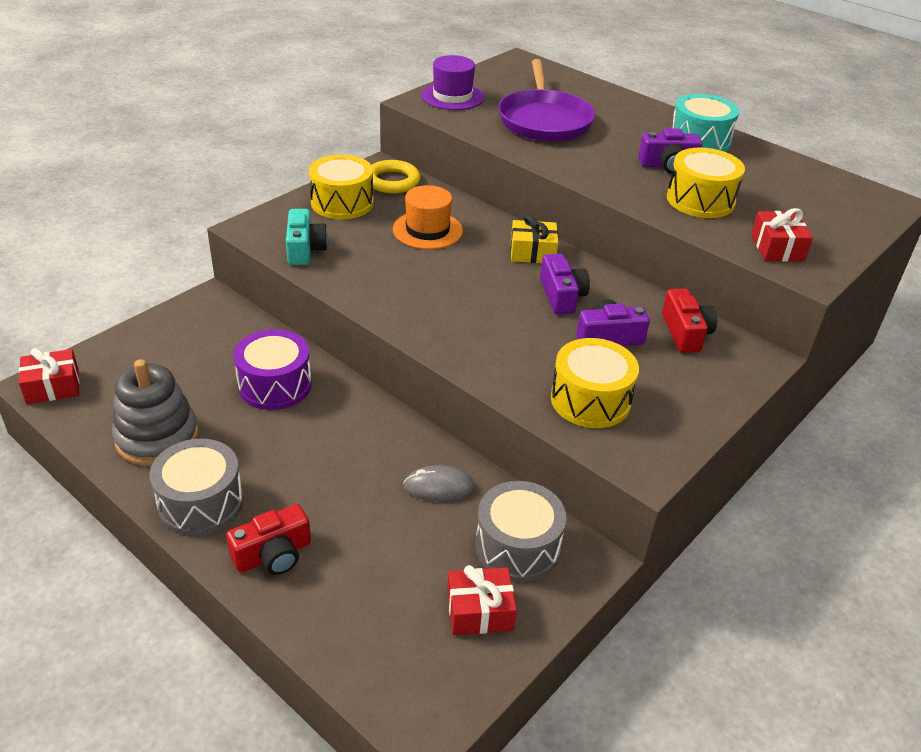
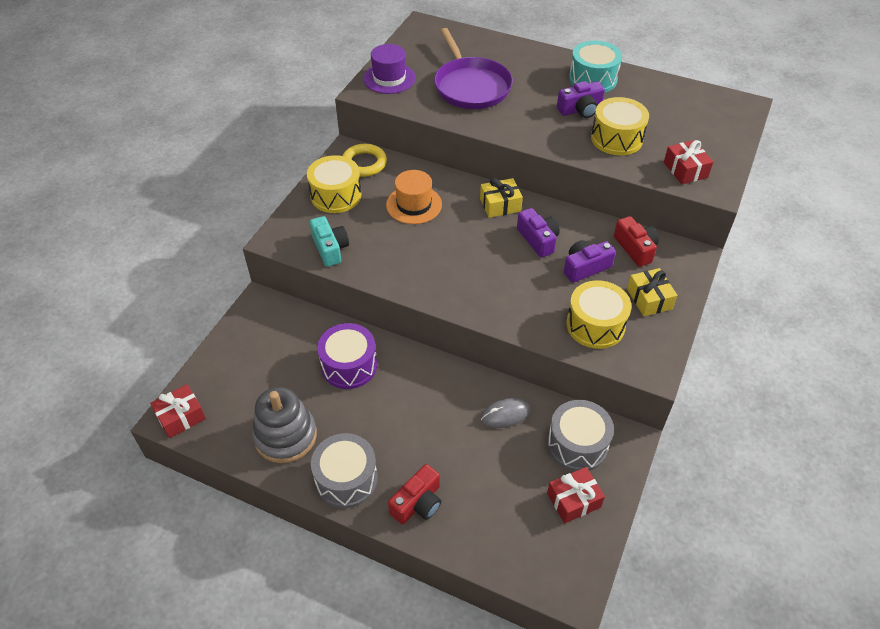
camera: 15 degrees left, 10 degrees up
none -> yellow gift [627,268,677,316]

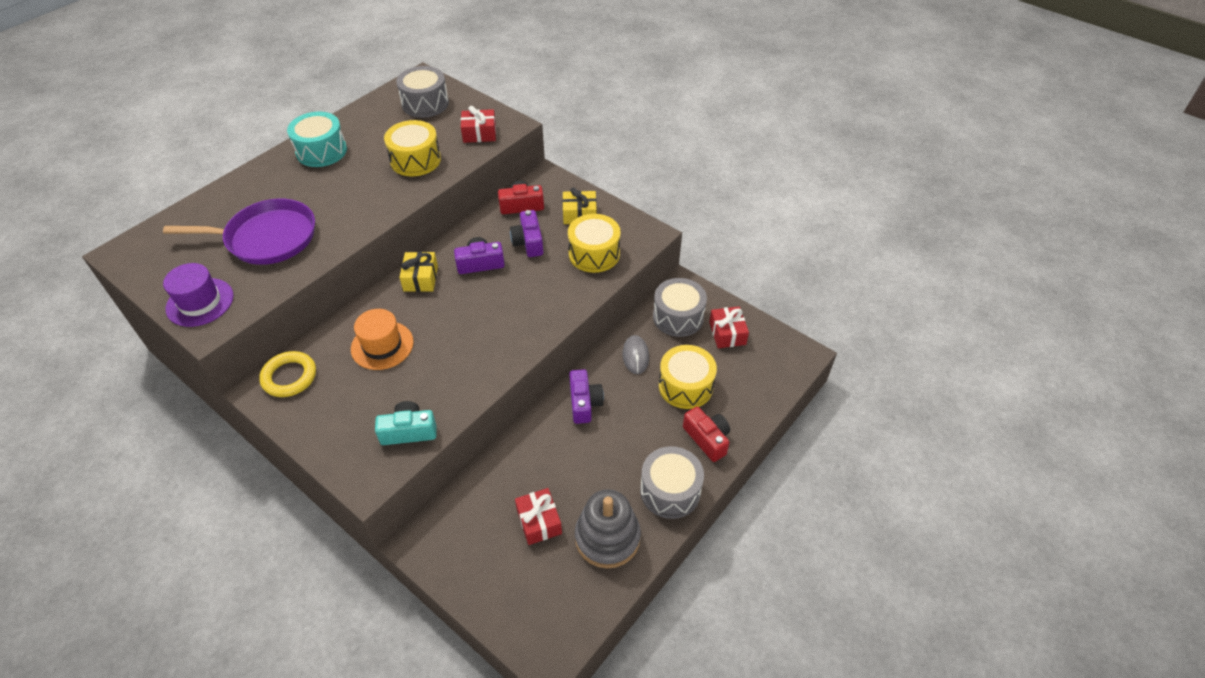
camera: 75 degrees left, 0 degrees up
red gift [150,384,206,438] -> red gift moved to [515,488,562,545]
yellow drum [307,155,362,213] -> yellow drum moved to [659,345,717,409]
purple drum [317,323,377,389] -> none
purple camera [557,81,605,118] -> purple camera moved to [569,369,604,424]
none -> grey drum [396,66,449,118]

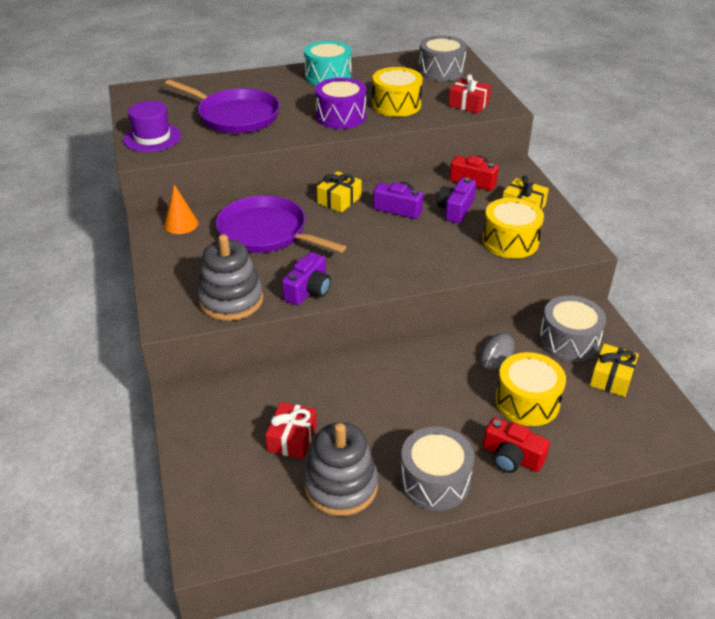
camera: 35 degrees right, 10 degrees down
yellow ring [259,351,316,397] -> orange cone [164,184,198,234]
orange hat [351,309,414,370] -> purple pan [216,195,346,253]
turquoise camera [375,401,436,445] -> grey stacking toy [198,234,264,321]
purple camera [569,369,604,424] -> purple camera moved to [282,252,331,305]
red camera [683,407,730,462] -> red camera turned 120 degrees clockwise [483,417,550,473]
red gift [709,306,749,348] -> yellow gift [590,344,639,397]
none -> purple drum [315,78,366,129]

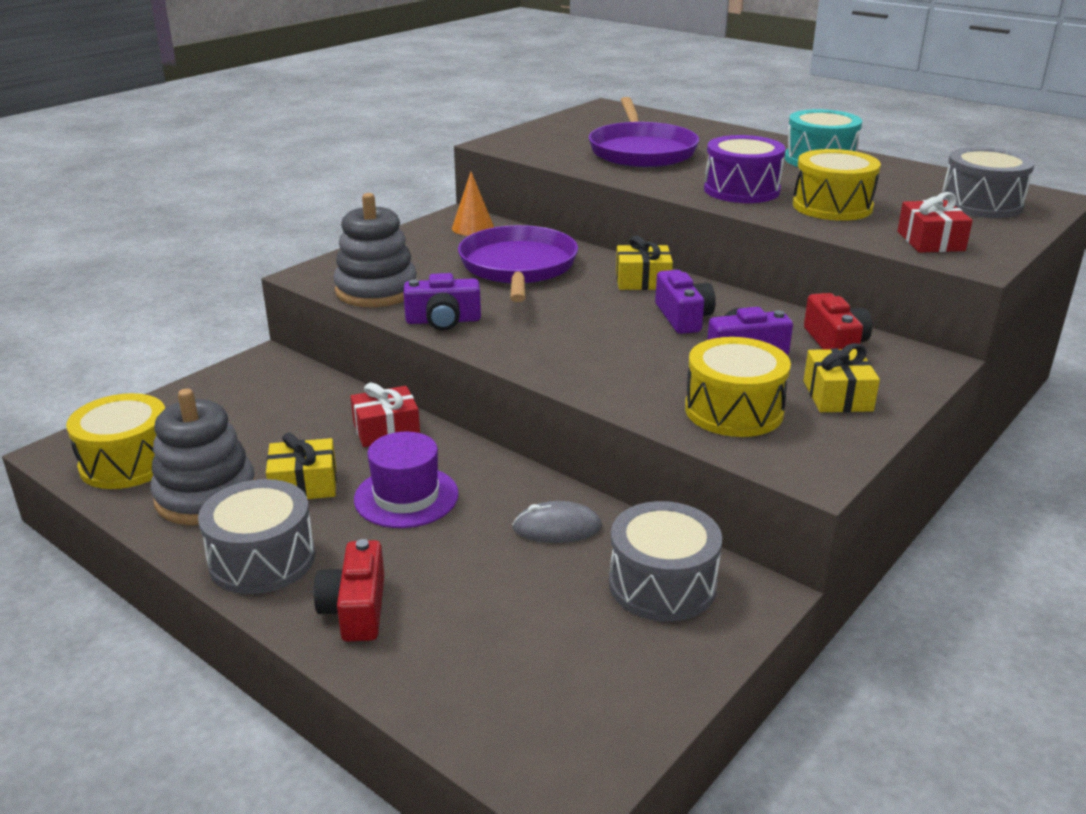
camera: 55 degrees right, 10 degrees down
purple hat [123,101,181,152] -> purple hat moved to [354,432,459,528]
red gift [265,402,317,459] -> red gift moved to [350,383,420,447]
yellow drum [495,352,566,426] -> yellow drum moved to [66,393,165,489]
yellow gift [590,344,639,397] -> yellow gift moved to [266,432,337,499]

